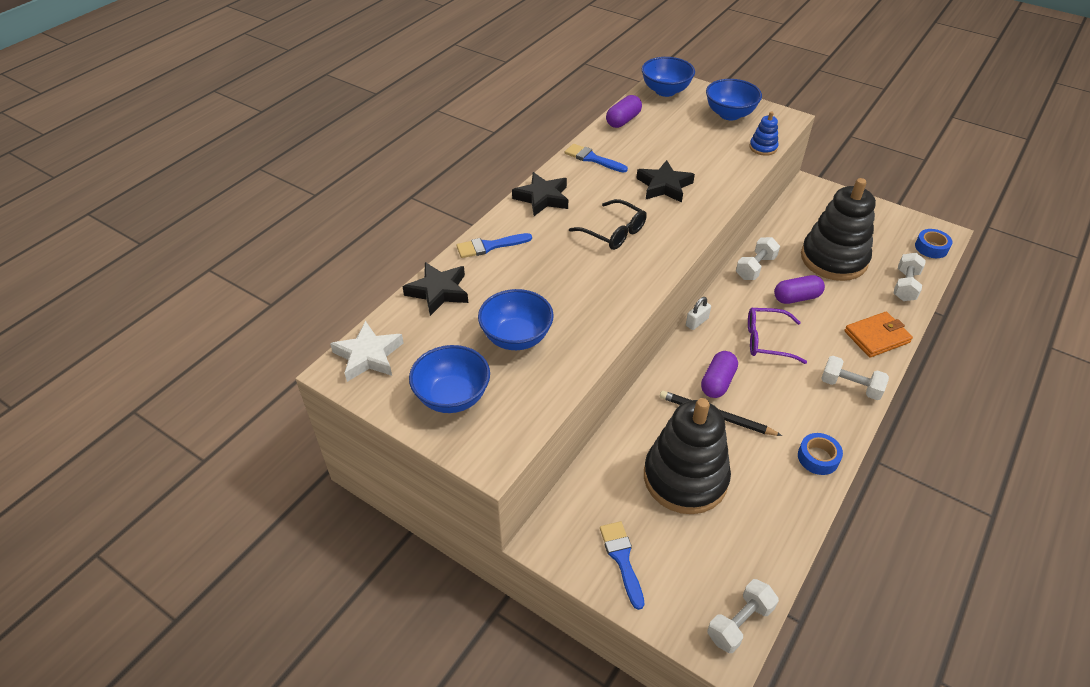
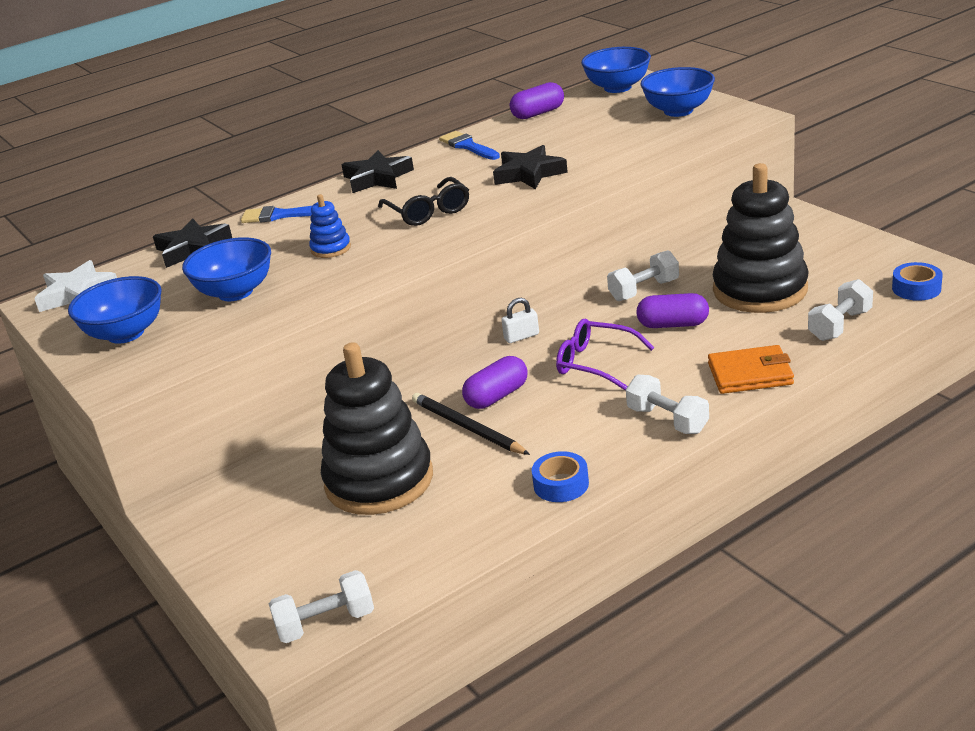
camera: 25 degrees right, 15 degrees down
blue brush [600,521,644,610] -> none
blue stacking toy [750,112,778,156] -> blue stacking toy moved to [309,194,351,258]

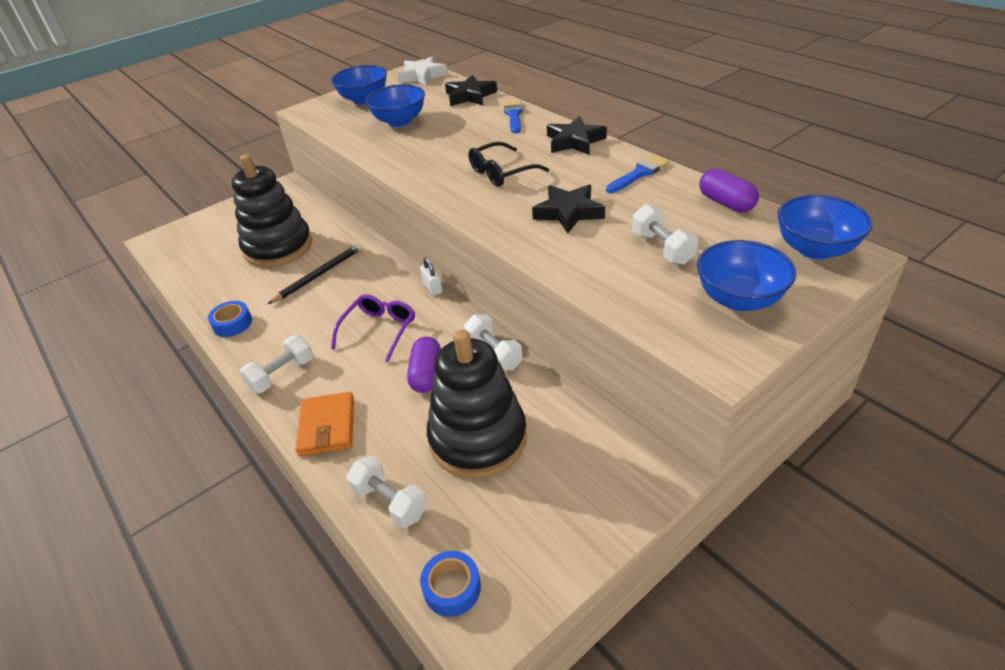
camera: 85 degrees right, 10 degrees up
white dumbbell [269,570,374,643] -> white dumbbell moved to [632,204,698,265]
blue stacking toy [309,194,351,258] -> none
purple capsule [462,356,527,409] -> none

